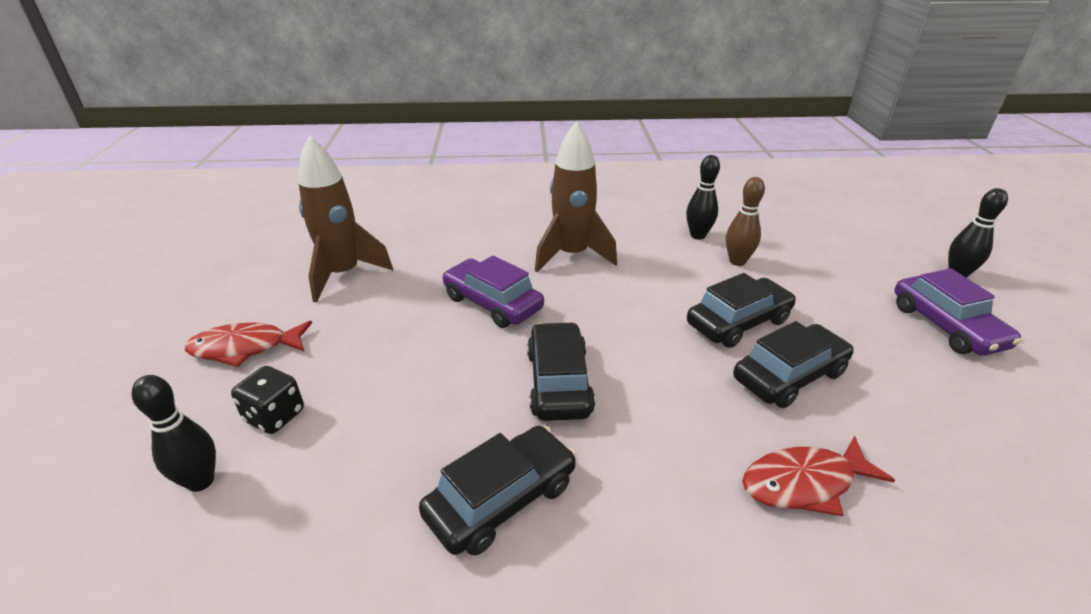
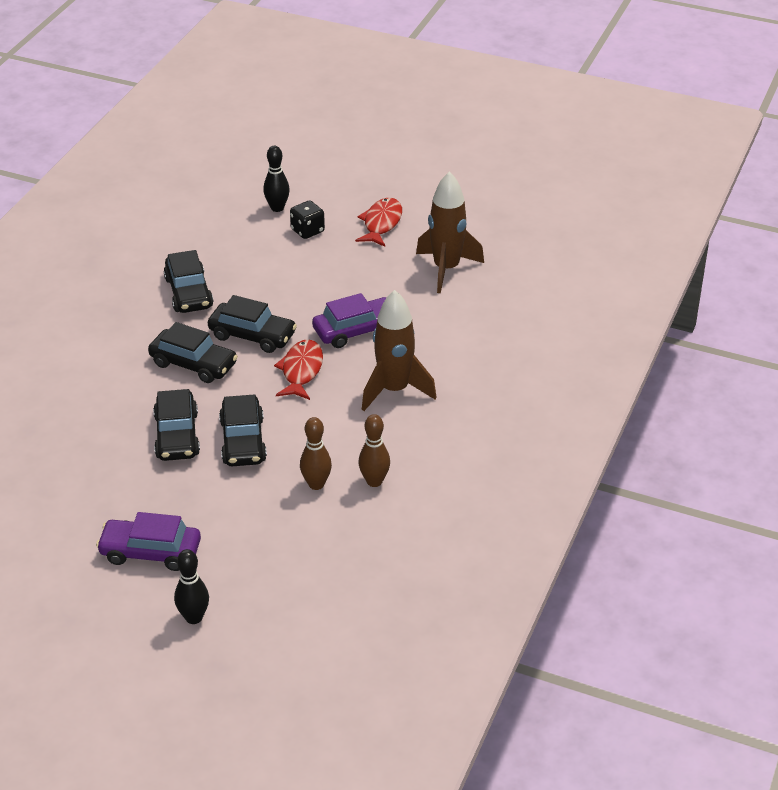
camera: 115 degrees right, 5 degrees up
black bowling pin [686,155,720,240] -> brown bowling pin [359,414,390,487]
red fish [742,436,895,516] -> red fish moved to [274,340,323,400]
none -> black car [148,322,238,383]

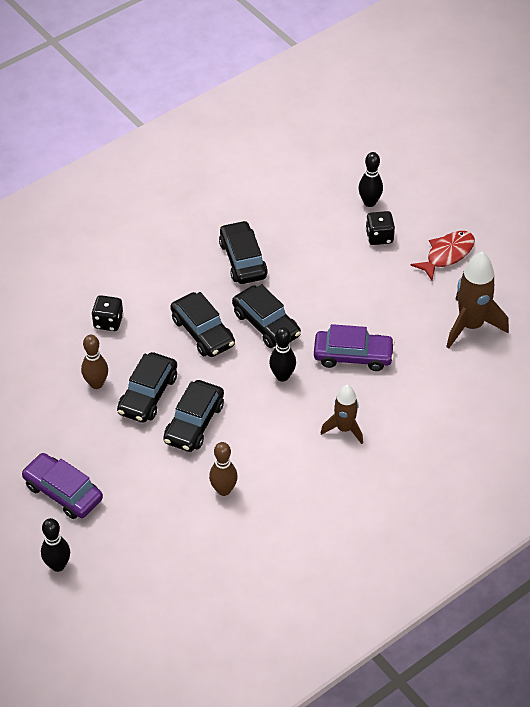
camera: 30 degrees right, 10 degrees up
black car [164,250,214,313] -> black car turned 150 degrees clockwise [219,220,268,284]
red fish [274,340,323,400] -> black bowling pin [269,327,296,382]
brown bowling pin [359,414,390,487] -> brown bowling pin moved to [81,335,108,389]
brown rocket [362,290,437,411] -> brown rocket [321,385,363,444], size x0.63
none -> black dice [91,295,124,331]

